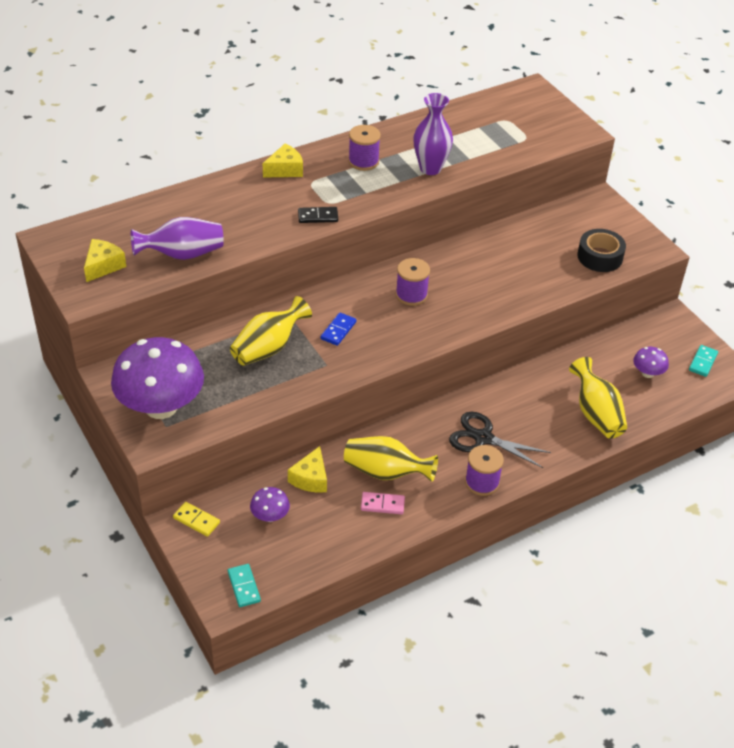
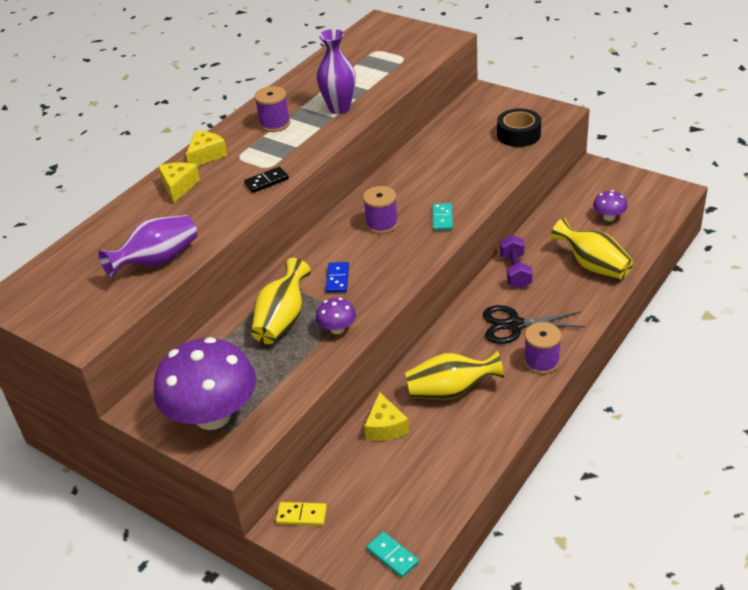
camera: 20 degrees left, 5 degrees down
yellow cheese [84,239,126,282] -> yellow cheese moved to [158,162,200,203]
purple mushroom [250,487,290,522] -> purple mushroom moved to [316,298,356,334]
pink domino [361,492,405,514] -> none
turquoise domino [689,345,718,377] -> turquoise domino moved to [433,203,453,231]
none -> purple dumbbell [500,235,533,289]

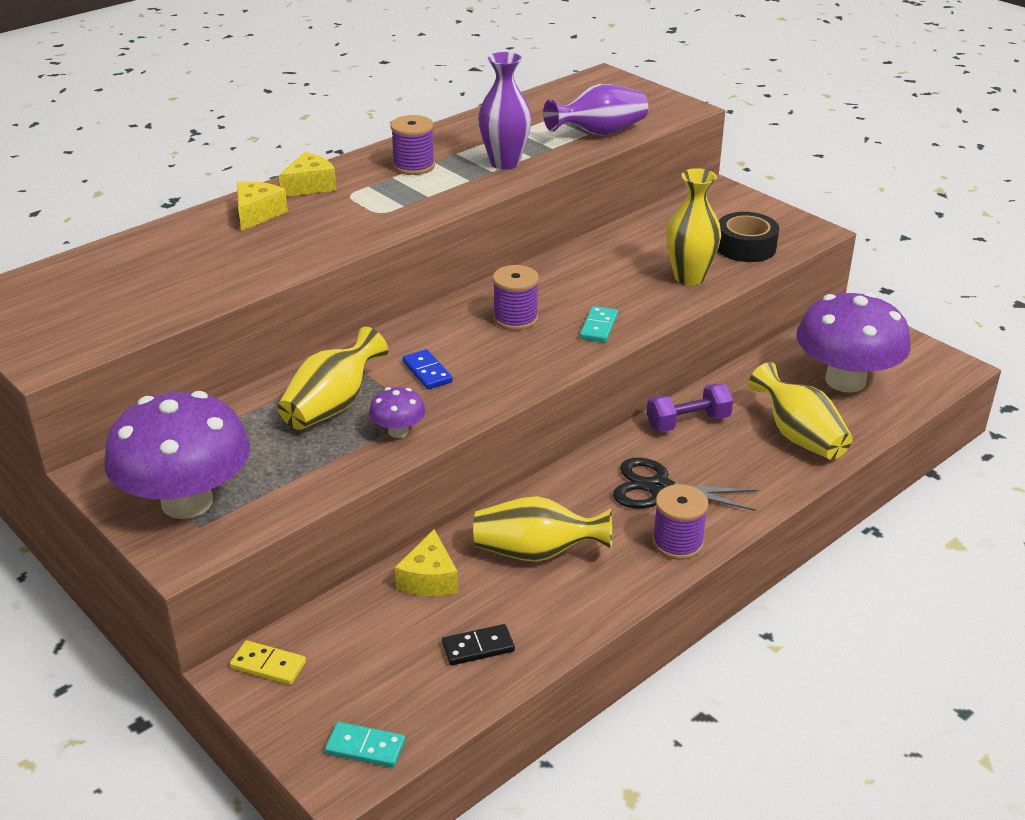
camera: 10 degrees right, 5 degrees down
purple vase [99,215,197,277] -> purple vase moved to [543,84,648,136]
black domino [244,167,289,193] -> black domino moved to [442,624,515,666]
blue domino [326,262,349,293] -> blue domino turned 45 degrees counterclockwise [402,349,453,389]
turquoise domino [367,532,419,578] -> turquoise domino turned 45 degrees counterclockwise [325,722,405,768]
purple dumbbell [500,235,533,289] -> purple dumbbell turned 60 degrees clockwise [647,383,733,432]
purple mushroom [593,190,628,221] -> purple mushroom [796,292,911,393], size x2.31
none -> yellow vase [666,168,721,285]

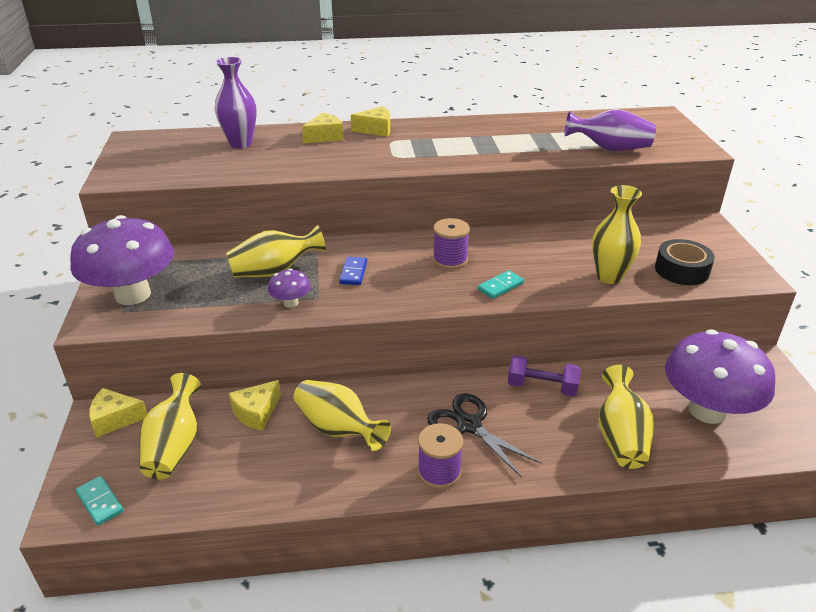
camera: 35 degrees right, 0 degrees up
yellow domino [230,640,306,685] -> yellow cheese [89,388,148,438]
purple spool [391,115,435,175] -> none
black domino [442,624,515,666] -> none
purple vase [478,52,532,169] -> purple vase moved to [215,57,257,148]
none -> yellow vase [140,373,201,480]

